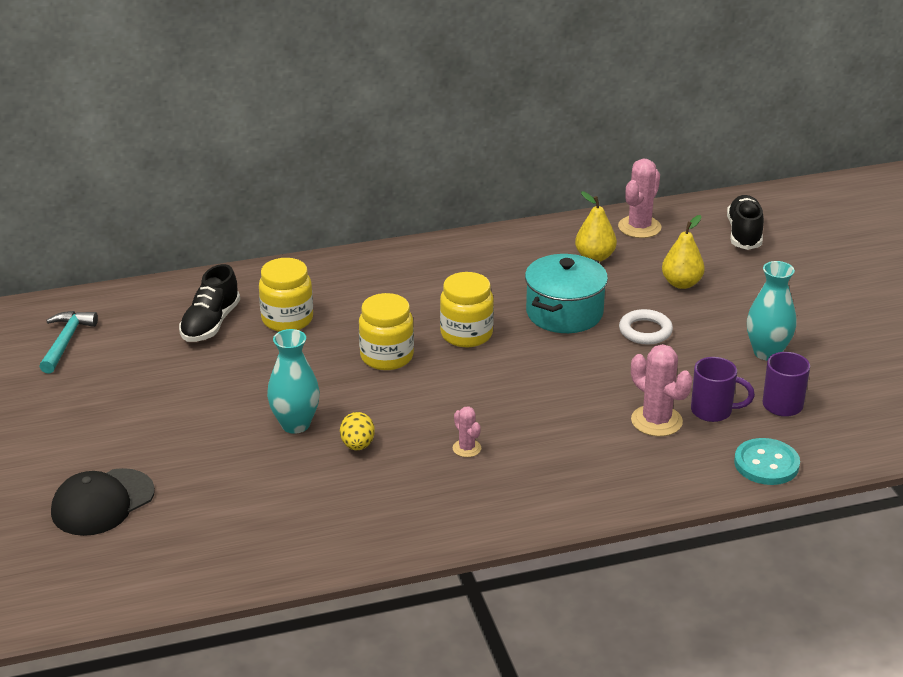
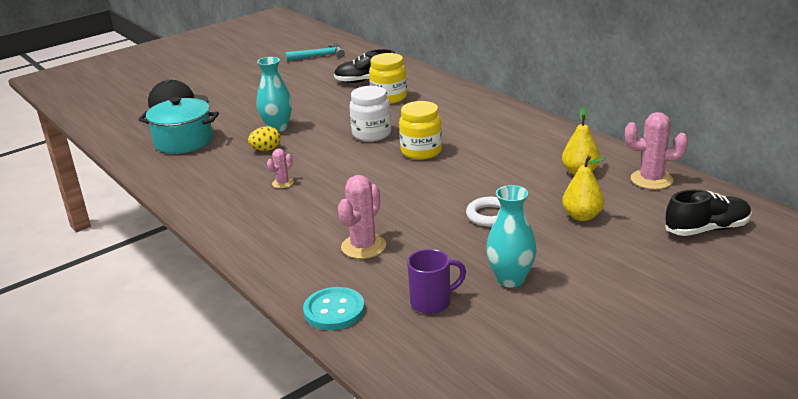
camera: 70 degrees right, 5 degrees down
yellow jar [359,293,414,370] -> white jar [349,86,391,142]
turquoise pot [525,254,608,333] -> turquoise pot moved to [138,97,219,154]
purple mug [691,357,755,422] -> none

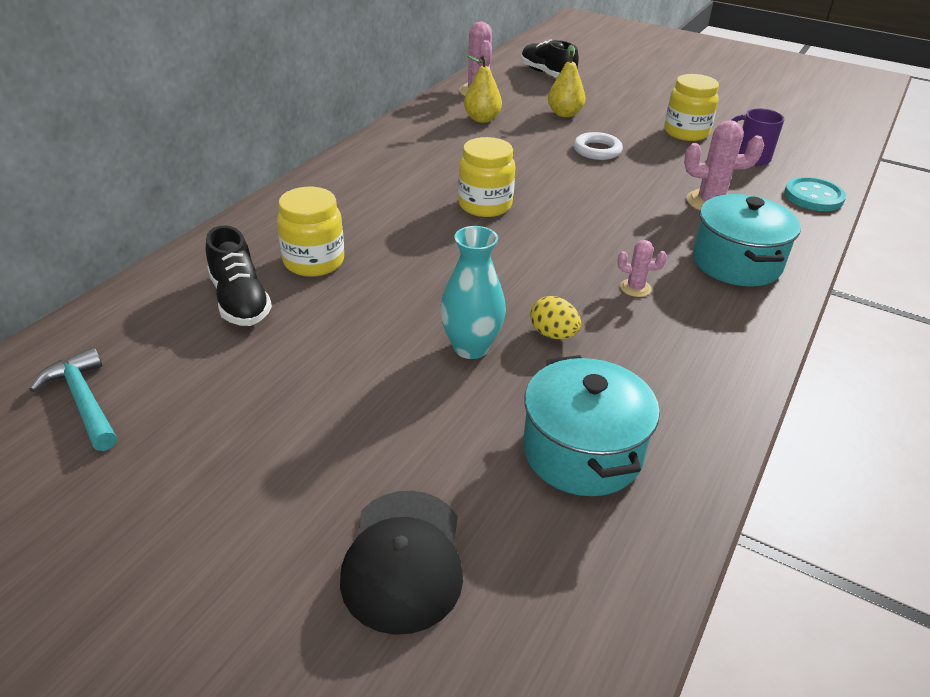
camera: 115 degrees left, 10 degrees up
white jar [349,86,391,142] -> none
turquoise vase [486,185,536,288] -> yellow jar [664,74,719,141]
none -> turquoise pot [693,194,801,287]

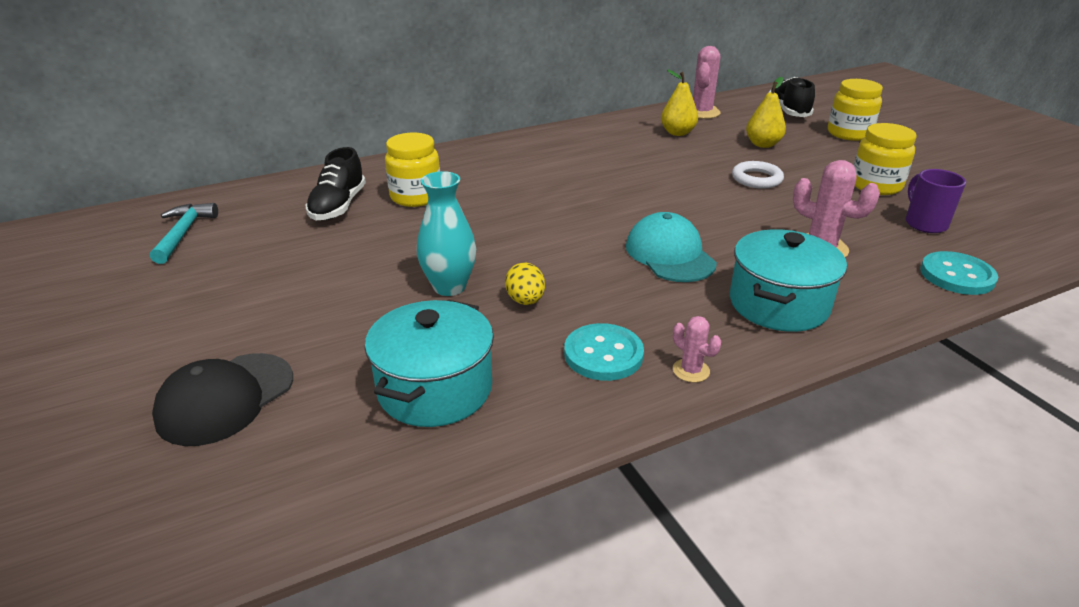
camera: 35 degrees right, 5 degrees down
yellow jar [458,137,516,217] -> yellow jar moved to [828,79,883,141]
pink cactus [617,240,667,297] -> pink cactus moved to [673,316,721,383]
none -> turquoise button [564,323,644,381]
none -> turquoise cap [626,212,717,282]

